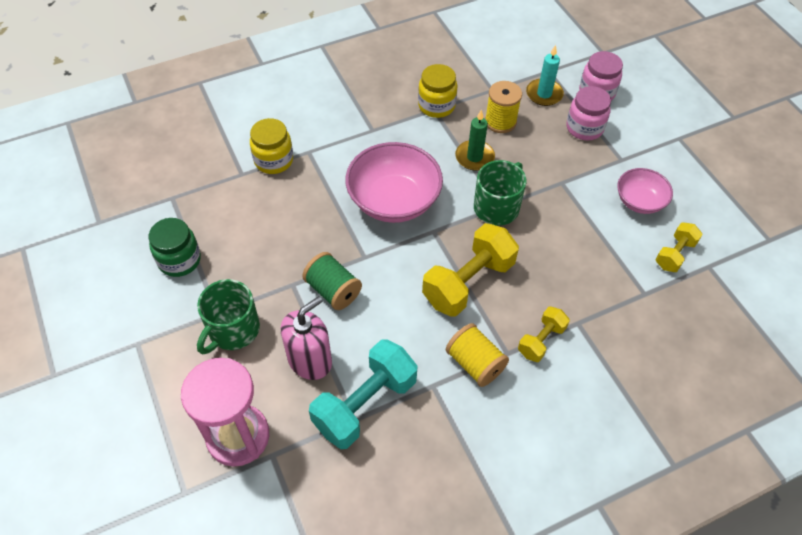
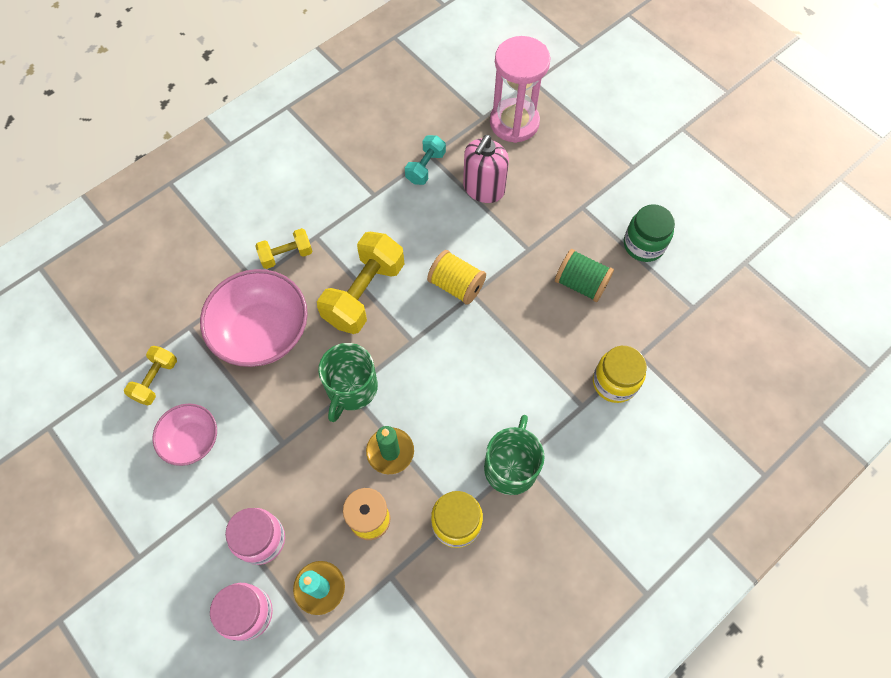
camera: 165 degrees right, 10 degrees up
green mug [197,279,260,355] -> green mug moved to [484,415,545,495]
green spool [302,252,362,310] -> green spool moved to [555,249,614,302]
turquoise dumbbell [309,339,418,449] -> turquoise dumbbell [405,135,446,185], size x0.55
pink bowl [345,142,443,223] -> pink bowl moved to [200,269,308,367]
yellow spool [446,323,509,387] -> yellow spool moved to [427,250,486,305]
yellow dumbbell [518,307,570,362] -> yellow dumbbell turned 45 degrees clockwise [255,228,313,269]

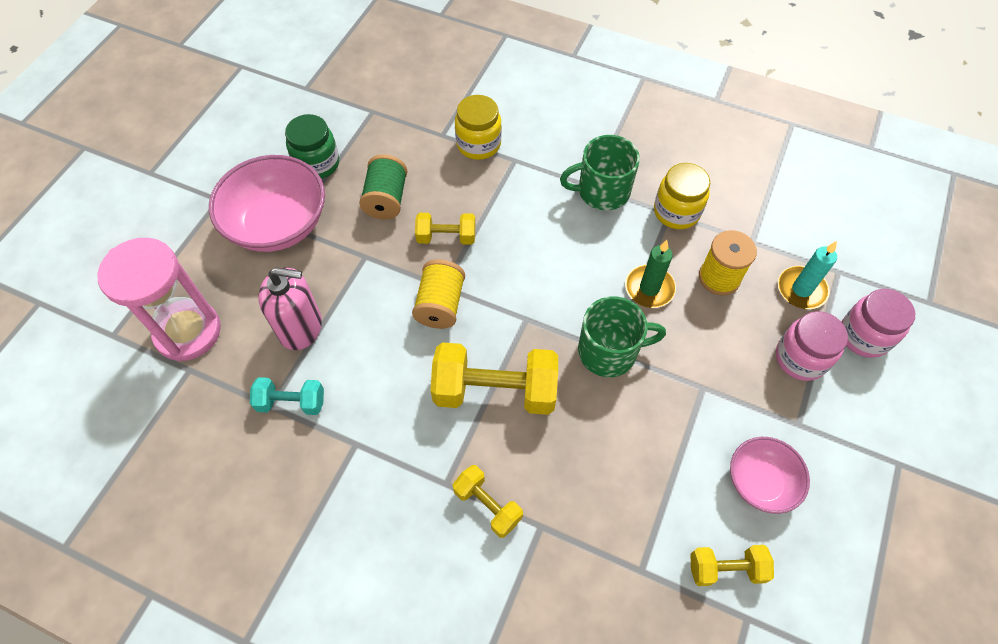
camera: 115 degrees left, 5 degrees down
pink bowl [200,269,308,367] -> pink bowl moved to [209,155,325,252]
none -> yellow dumbbell [415,213,475,245]

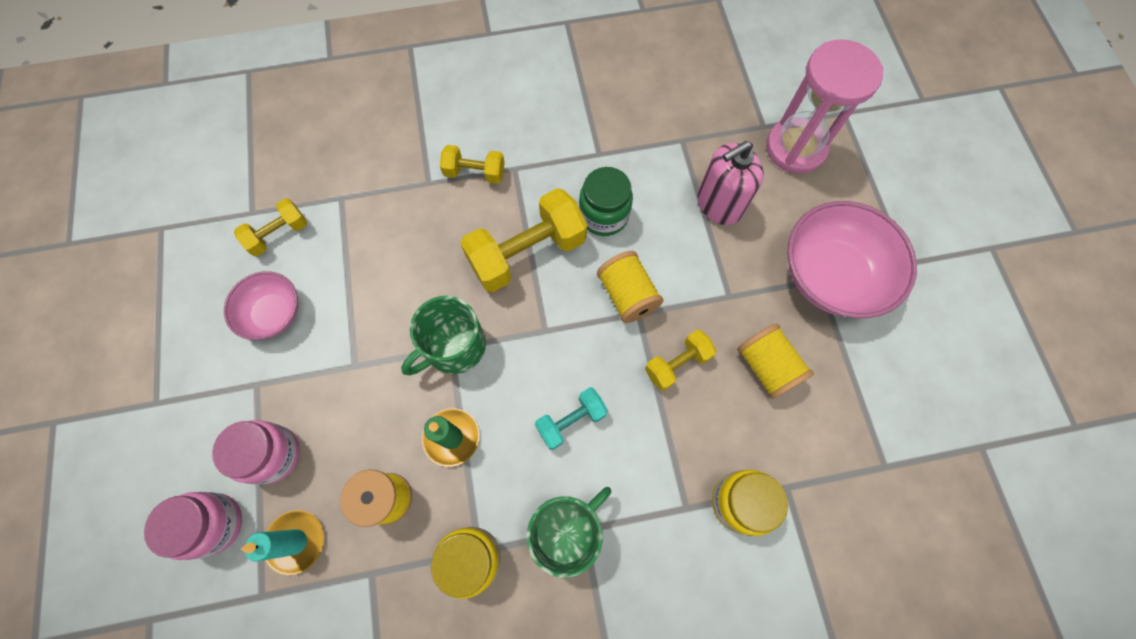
camera: 145 degrees right, 10 degrees up
turquoise dumbbell [250,377,324,415] -> turquoise dumbbell moved to [535,387,608,450]
green jar [285,114,339,179] -> green jar moved to [579,167,633,236]
green spool [359,154,408,219] -> yellow spool [737,323,814,399]

